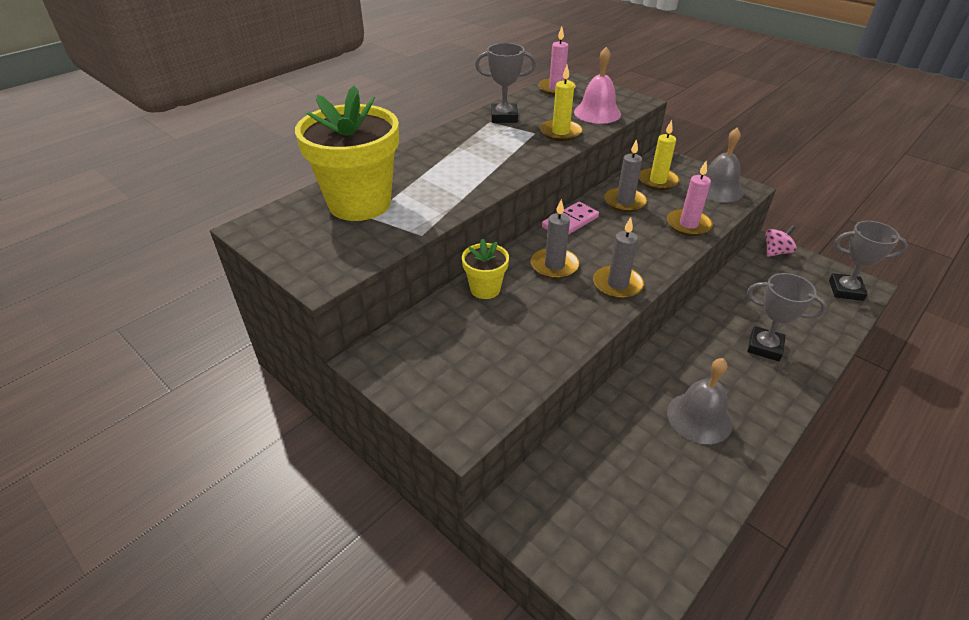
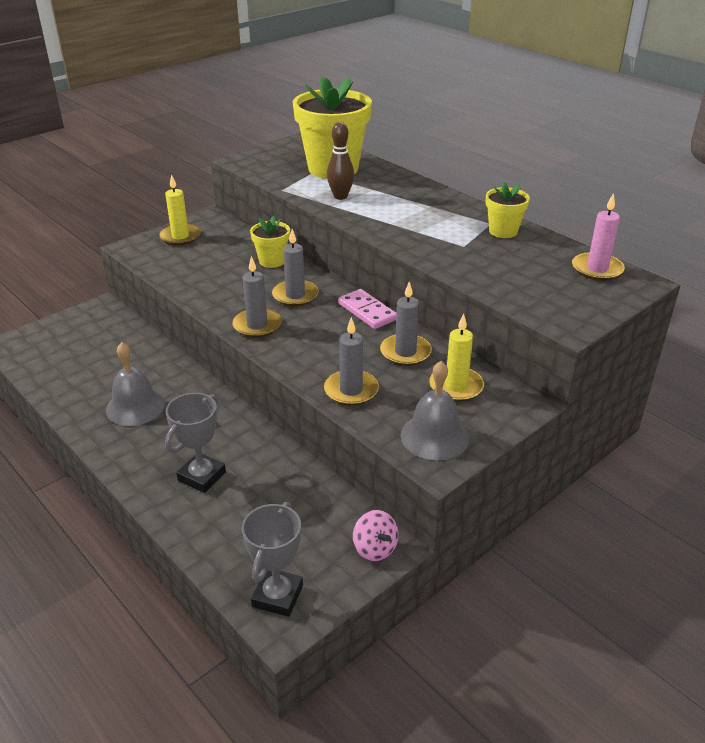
camera: 95 degrees right, 5 degrees down
grey trophy [475,43,536,123] -> yellow flower pot [486,182,530,238]
yellow candle [540,65,583,141] -> yellow candle moved to [159,174,201,246]
pink bell [574,47,621,124] -> none
pink candle [667,161,713,236] -> grey candle [324,317,379,406]
none -> brown bowling pin [327,122,354,200]

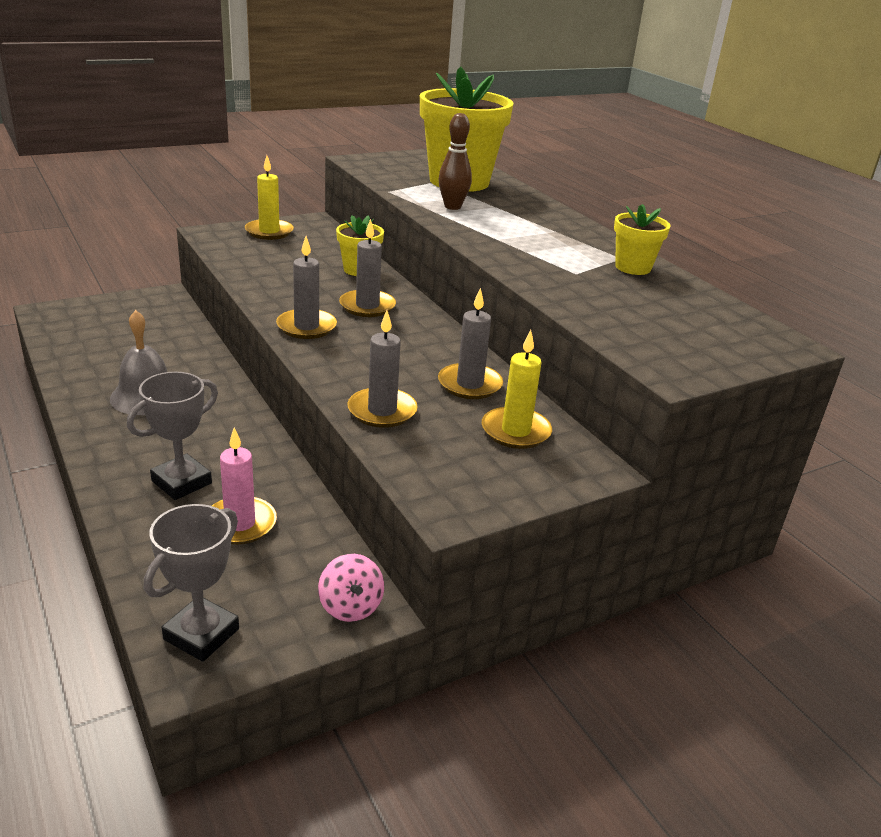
camera: 10 degrees right, 5 degrees down
pink domino [338,289,397,329] -> none
grey bell [400,361,469,460] -> none
pink candle [572,193,625,281] -> pink candle moved to [212,428,277,545]

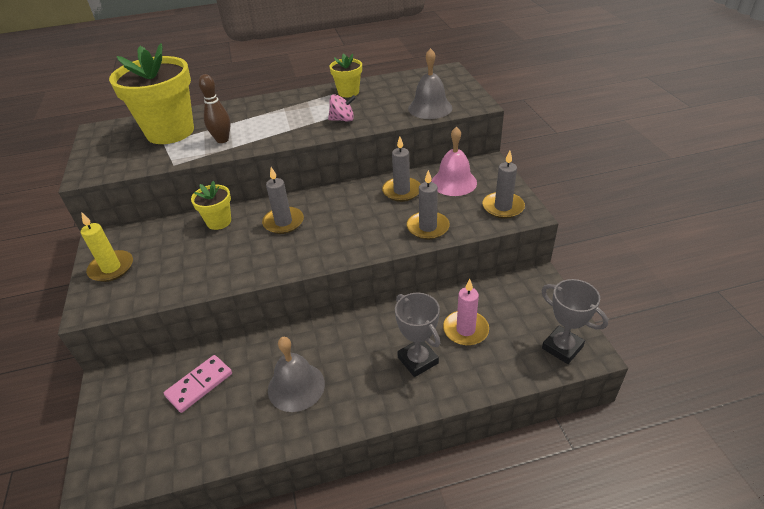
camera: 70 degrees left, 10 degrees up
grey candle [276,236,337,339] -> grey candle moved to [482,151,525,219]
pink spinning top [318,554,384,622] -> pink spinning top moved to [328,94,356,122]
yellow candle [482,330,552,449] -> pink bell [431,127,477,196]
none -> pink domino [164,355,232,413]
none -> grey bell [408,48,452,119]

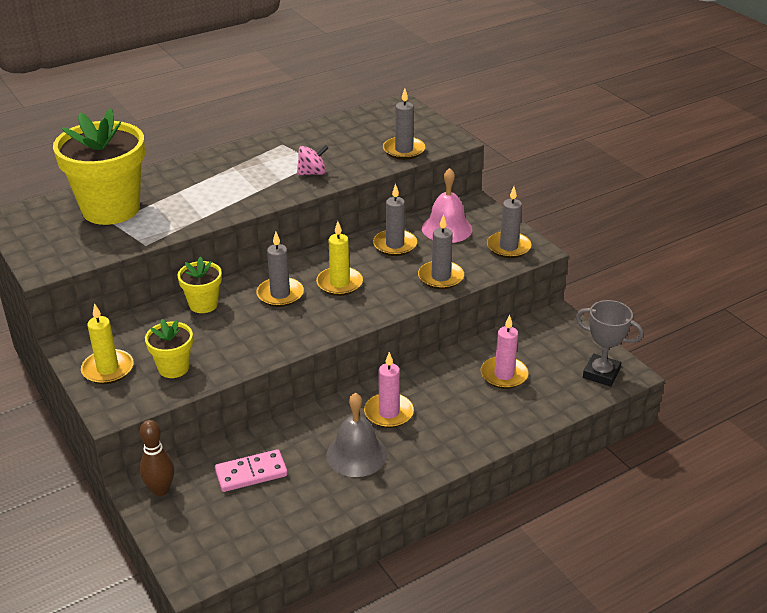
camera: 20 degrees left, 5 degrees down
pink domino [164,355,232,413] -> pink domino turned 45 degrees clockwise [215,449,288,492]
brown bowling pin [198,74,231,143] -> brown bowling pin moved to [139,420,174,496]
yellow flower pot [330,53,362,97] -> yellow flower pot moved to [145,319,193,378]
grey trophy [395,293,440,377] -> none
grey bell [408,48,452,119] -> grey candle [383,88,425,160]
none -> yellow candle [316,221,363,296]
none -> pink candle [364,352,414,428]

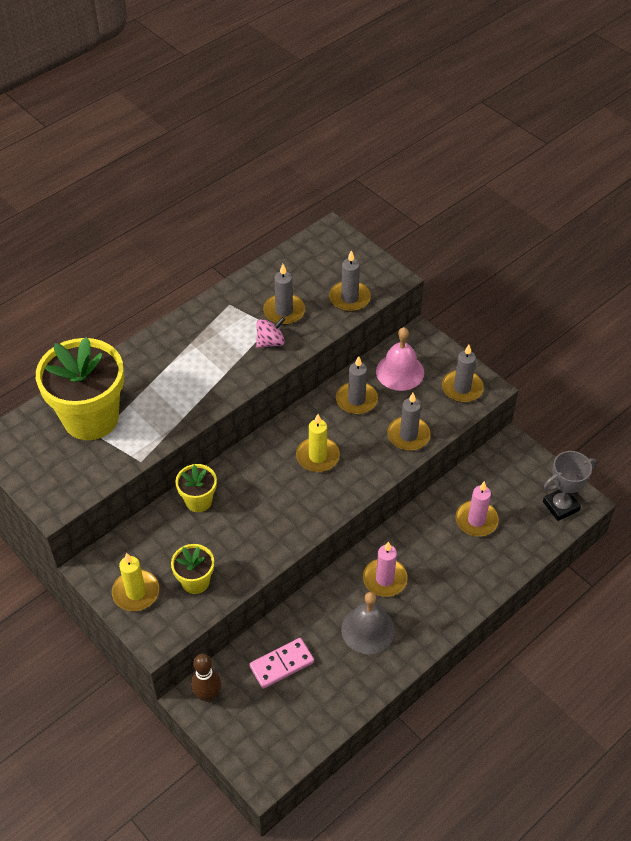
camera: 10 degrees left, 15 degrees up
grey candle [256,232,304,307] -> grey candle moved to [263,264,305,325]
grey trophy [576,300,643,387] -> grey trophy turned 45 degrees counterclockwise [543,451,596,521]

